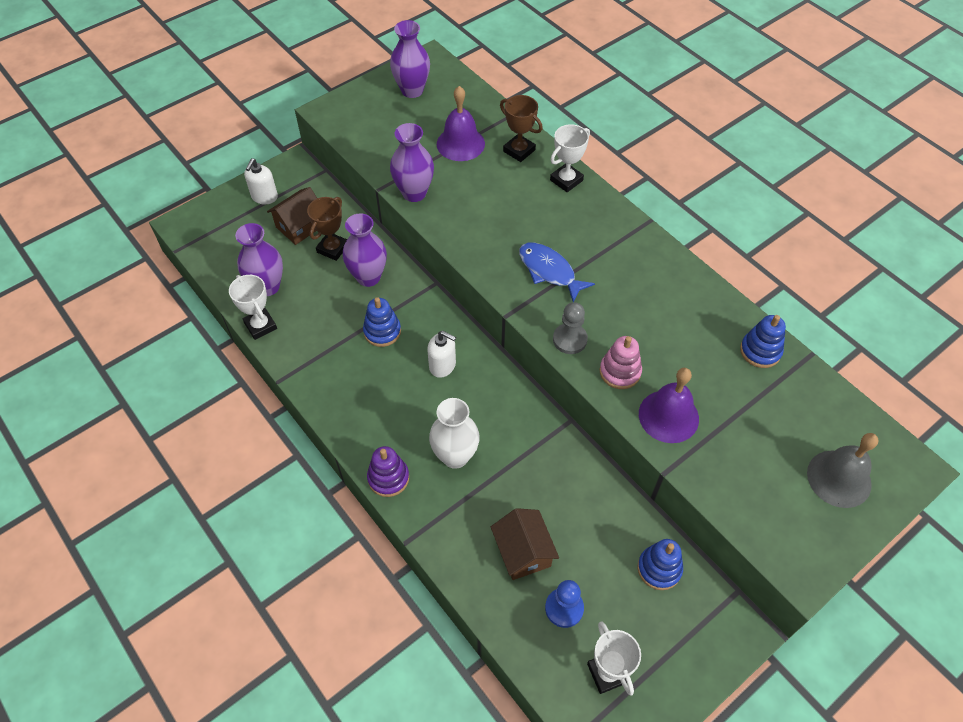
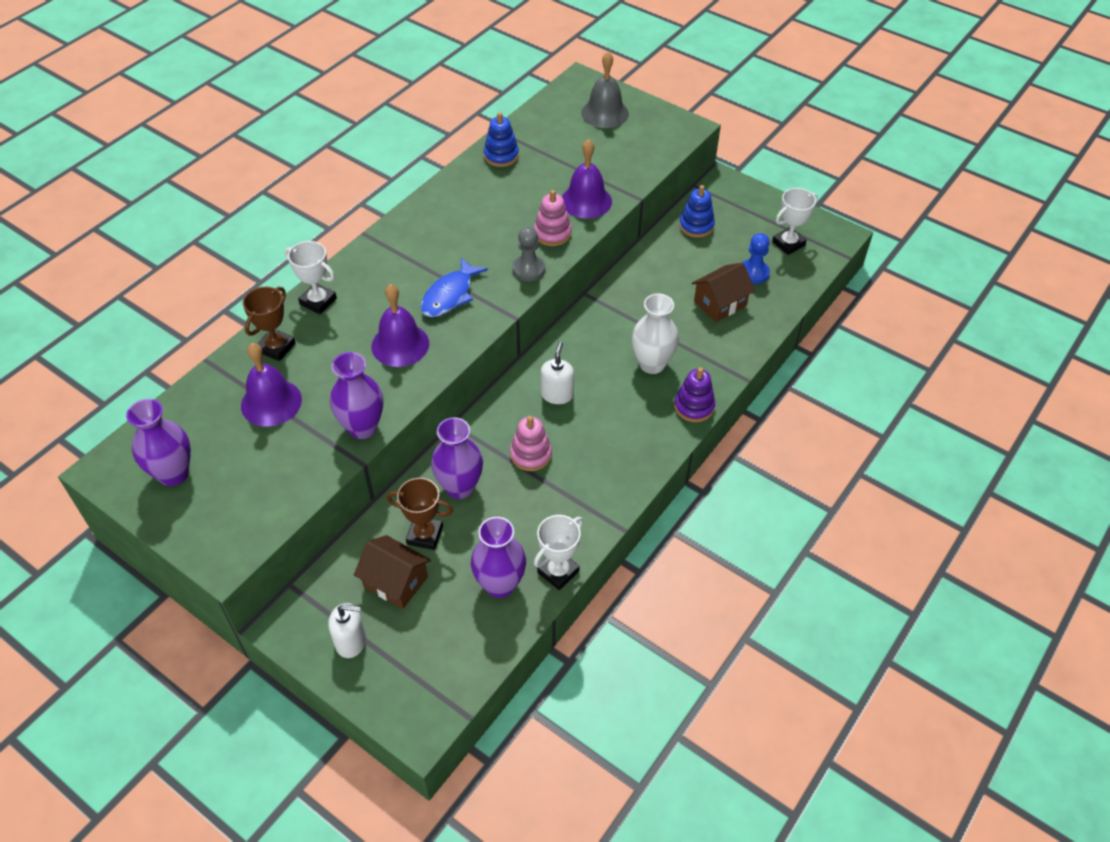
camera: 105 degrees left, 5 degrees down
blue stacking toy [363,297,401,347] -> pink stacking toy [510,416,552,471]
none -> purple bell [371,284,429,367]

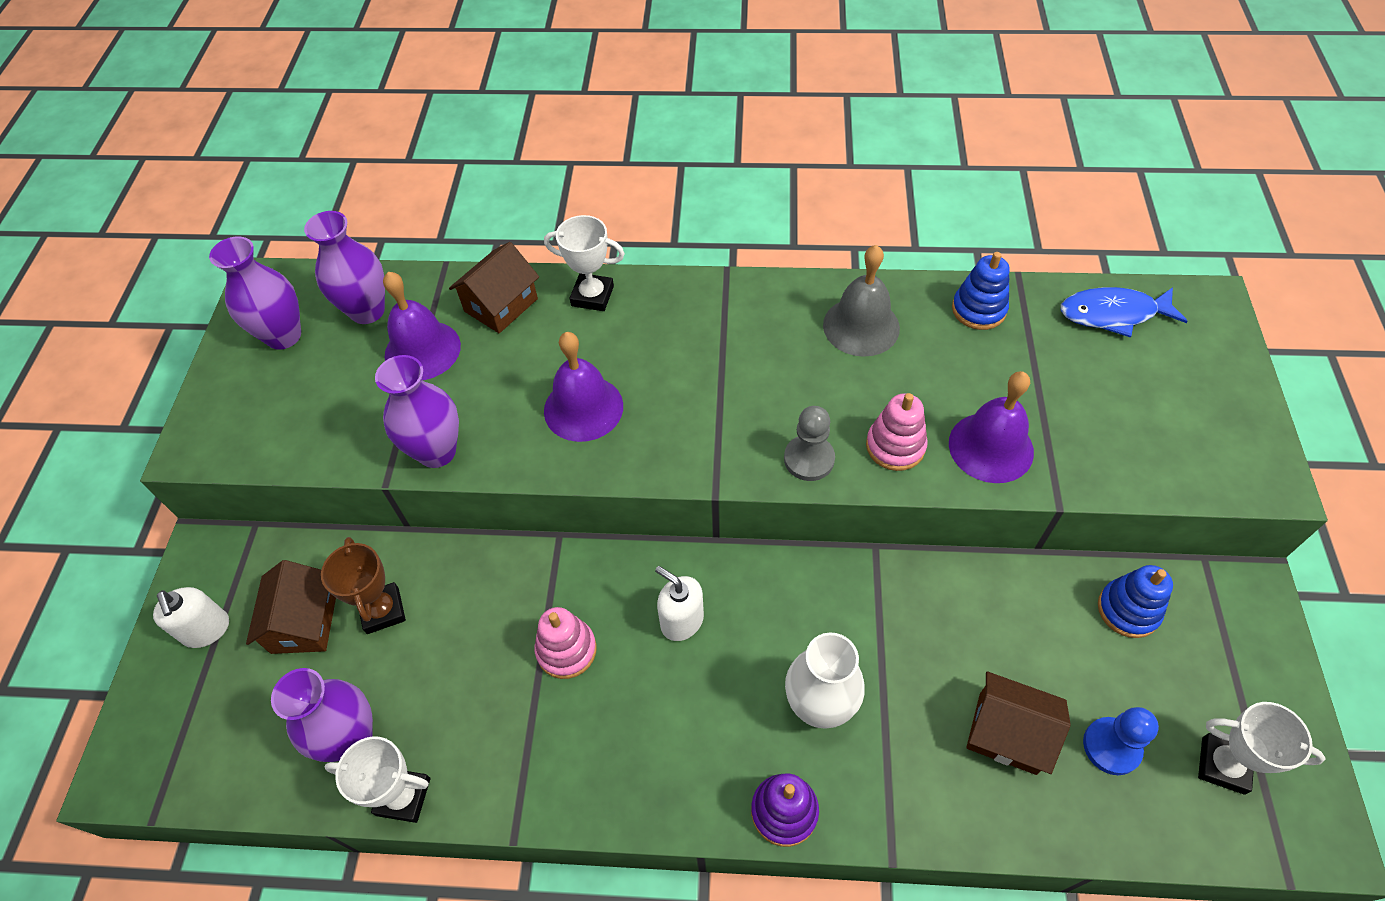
camera: 60 degrees right, 5 degrees up
brown trophy [243,287,295,361] -> brown house [449,242,539,333]
white trophy [285,241,337,314] -> white trophy turned 75 degrees counterclockwise [544,215,625,311]
blue fish [420,257,488,317] -> blue fish moved to [1061,287,1188,338]
purple vase [431,417,483,499] -> purple vase moved to [304,211,385,324]
white soap dispenser [541,341,574,404] -> white soap dispenser turned 120 degrees counterclockwise [655,566,704,641]
grey bell [581,52,629,128] -> grey bell moved to [823,245,900,357]

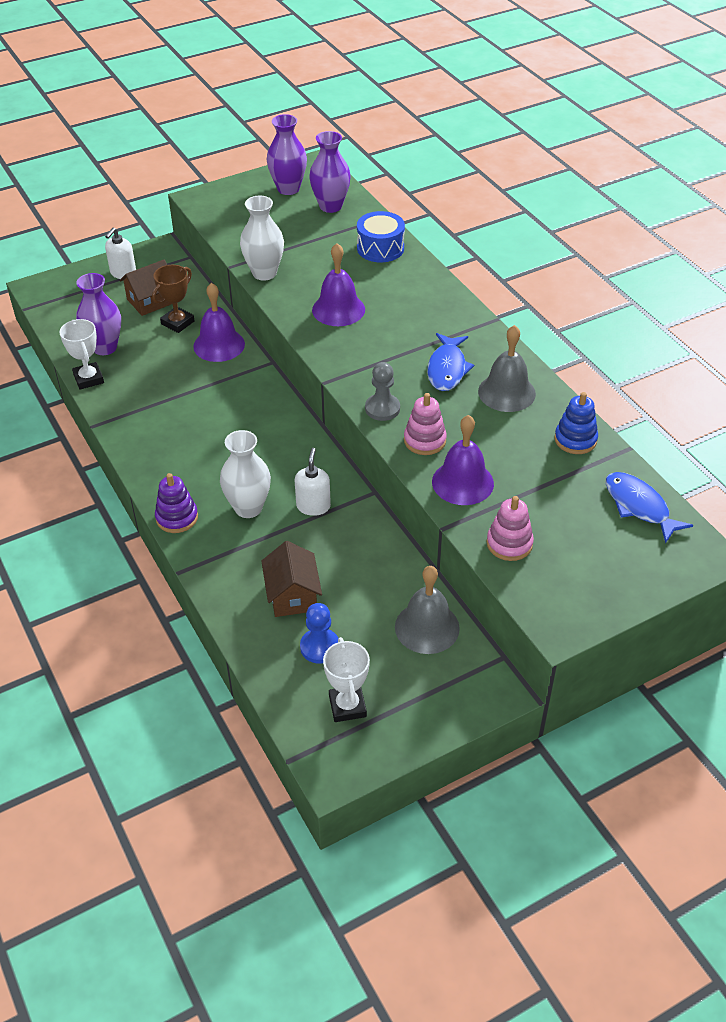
camera: 55 degrees right, 10 degrees down
purple vase [375,355,459,468] -> white vase [240,196,284,281]
purple bell [383,272,461,380] -> purple bell moved to [193,283,245,362]
brown house [449,242,539,333] -> blue drum [357,211,405,262]
pink stacking toy [535,607,597,679] -> pink stacking toy moved to [487,496,534,561]
white trophy [544,215,625,311] -> none
white soap dispenser [655,566,704,641] -> white soap dispenser moved to [295,448,331,516]
blue stacking toy [1098,565,1173,638] -> grey bell [395,566,460,654]
none -> blue fish [427,333,474,391]

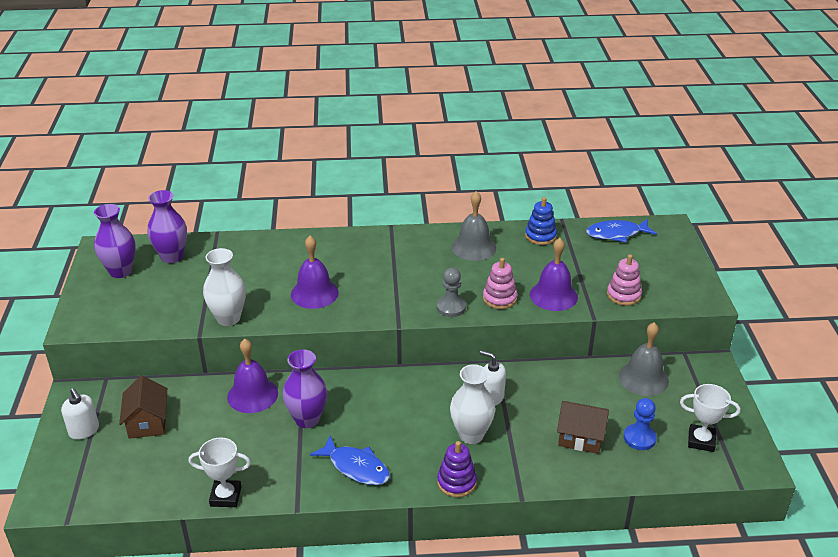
camera: 65 degrees left, 10 degrees down
purple vase [76,273,121,355] -> purple vase moved to [282,350,327,428]
brown trophy [152,265,194,333] -> none
blue drum [357,211,405,262] -> none
blue fish [427,333,474,391] -> blue fish moved to [310,436,390,485]

